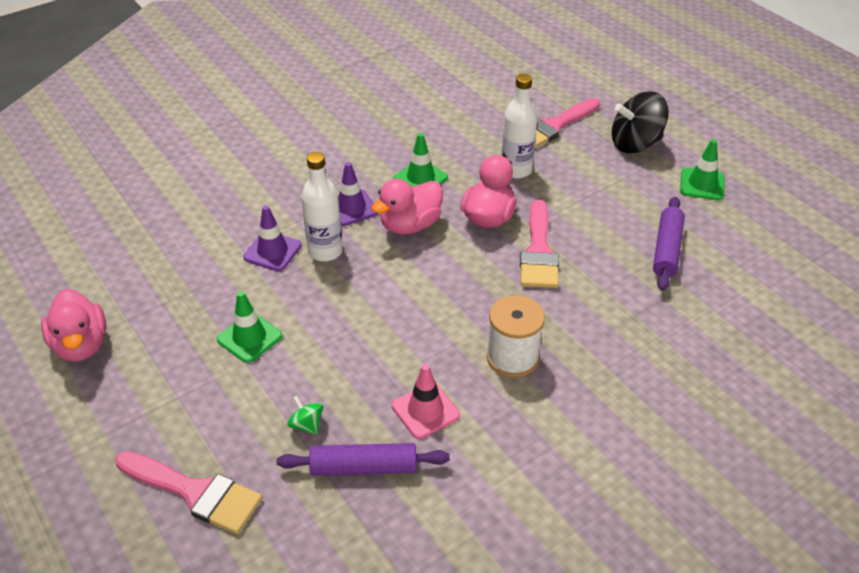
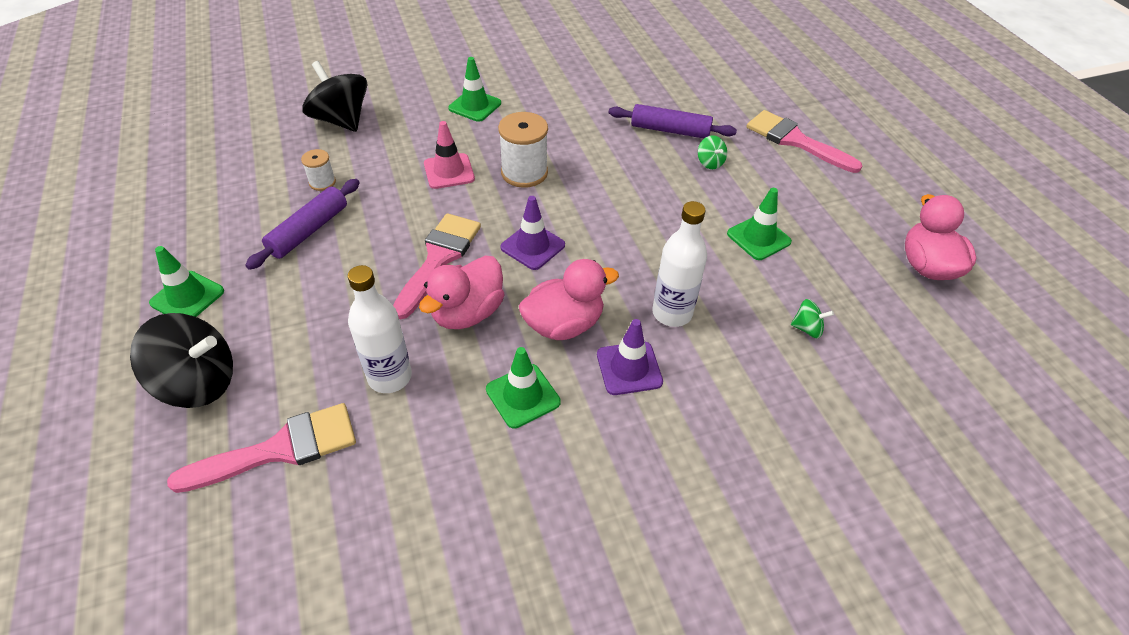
camera: 165 degrees left, 5 degrees up
purple traffic cone [243,205,302,271] -> purple traffic cone moved to [500,196,565,270]
pink traffic cone [392,364,460,439] -> pink traffic cone moved to [424,121,475,189]
none -> white spool [301,149,336,191]
none -> black spinning top [302,61,367,132]
none -> green traffic cone [448,57,501,122]
none -> green spinning top [791,299,834,339]

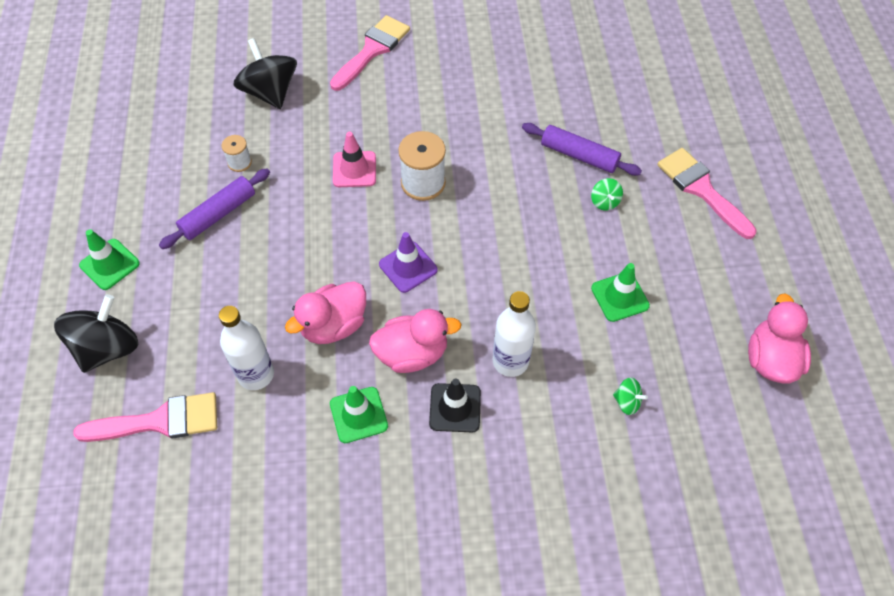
camera: 15 degrees right, 10 degrees up
black spinning top [130,313,233,408] -> black spinning top turned 75 degrees counterclockwise [54,294,138,373]
pink brush [393,213,481,319] -> pink brush moved to [330,15,410,91]
green traffic cone [448,57,501,122] -> none
purple traffic cone [597,319,663,395] -> black traffic cone [429,379,481,432]

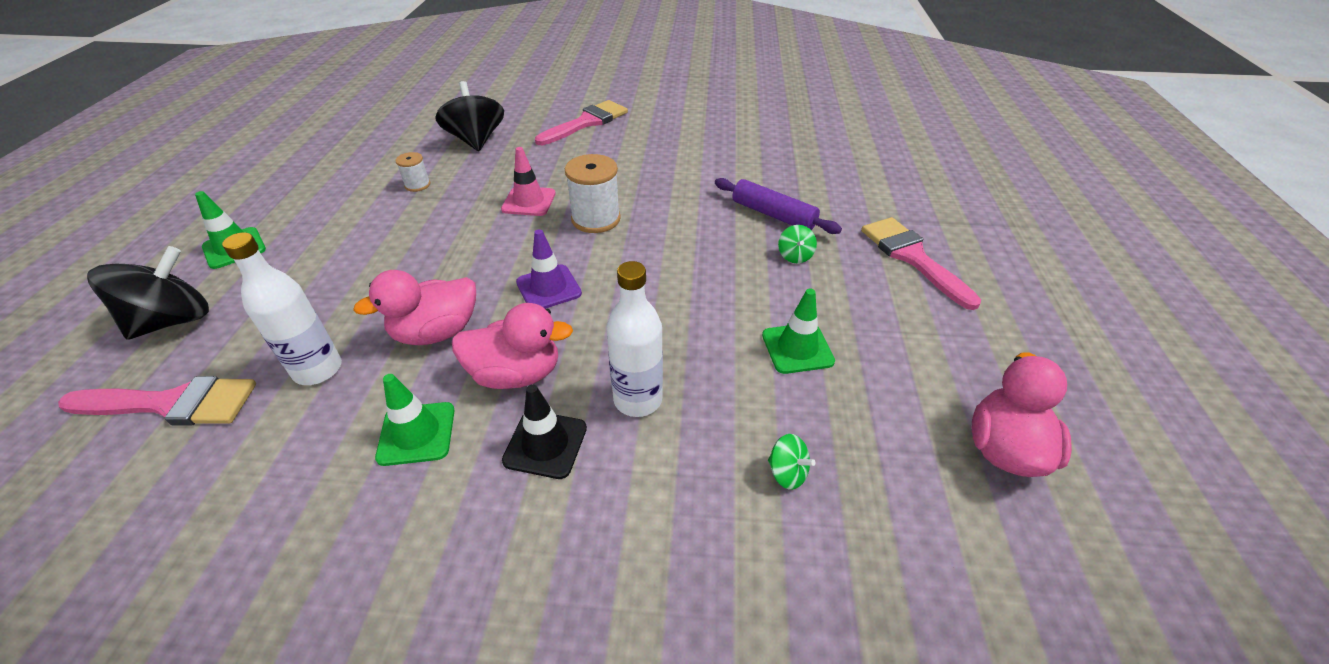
camera: 10 degrees right, 15 degrees down
purple rolling pin [159,169,270,249] -> none

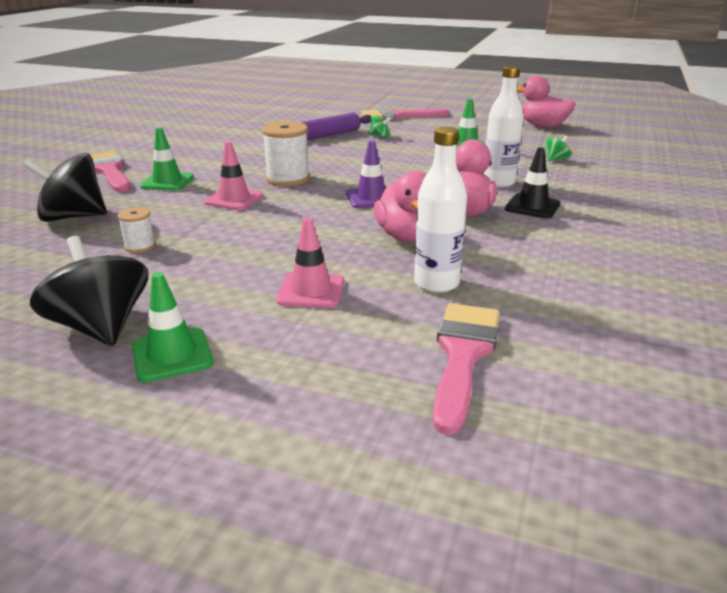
camera: 75 degrees left, 15 degrees down
black spinning top [87,246,209,340] -> black spinning top moved to [30,236,148,346]
green traffic cone [375,374,455,466] -> green traffic cone moved to [140,127,194,190]
none -> pink traffic cone [276,218,344,308]

